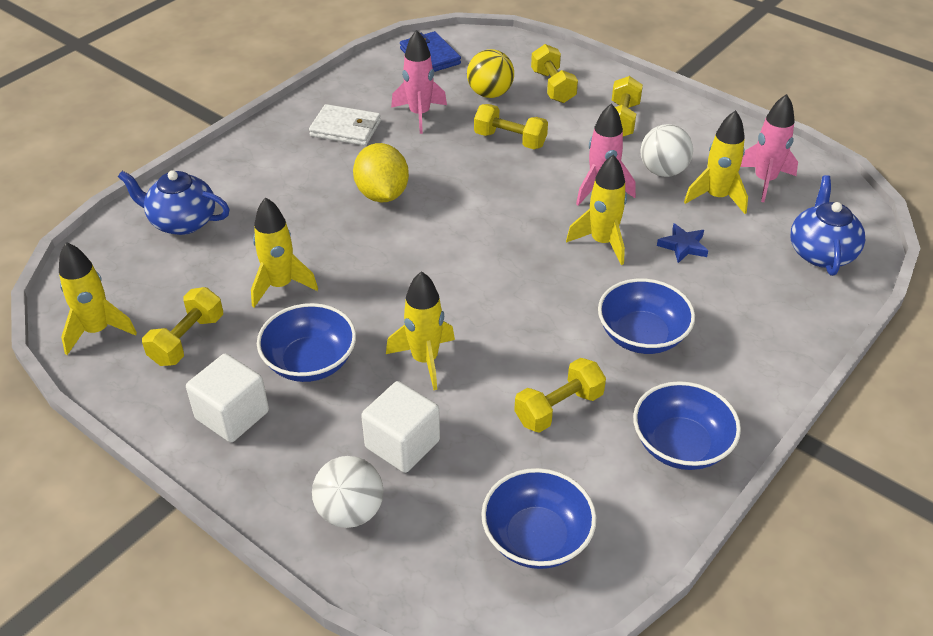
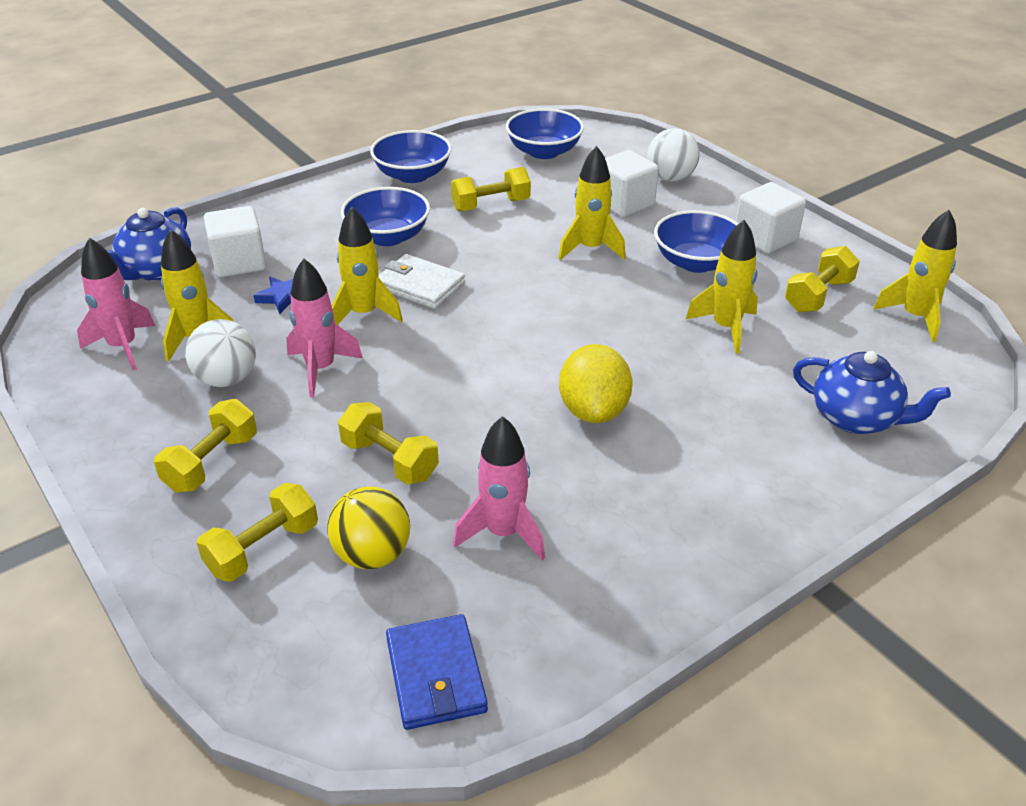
camera: 165 degrees left, 5 degrees down
white wallet [309,104,381,146] -> white wallet moved to [379,254,465,309]
yellow dumbbell [531,44,578,103] -> yellow dumbbell turned 45 degrees clockwise [197,483,318,582]
none -> white cube [204,206,266,278]

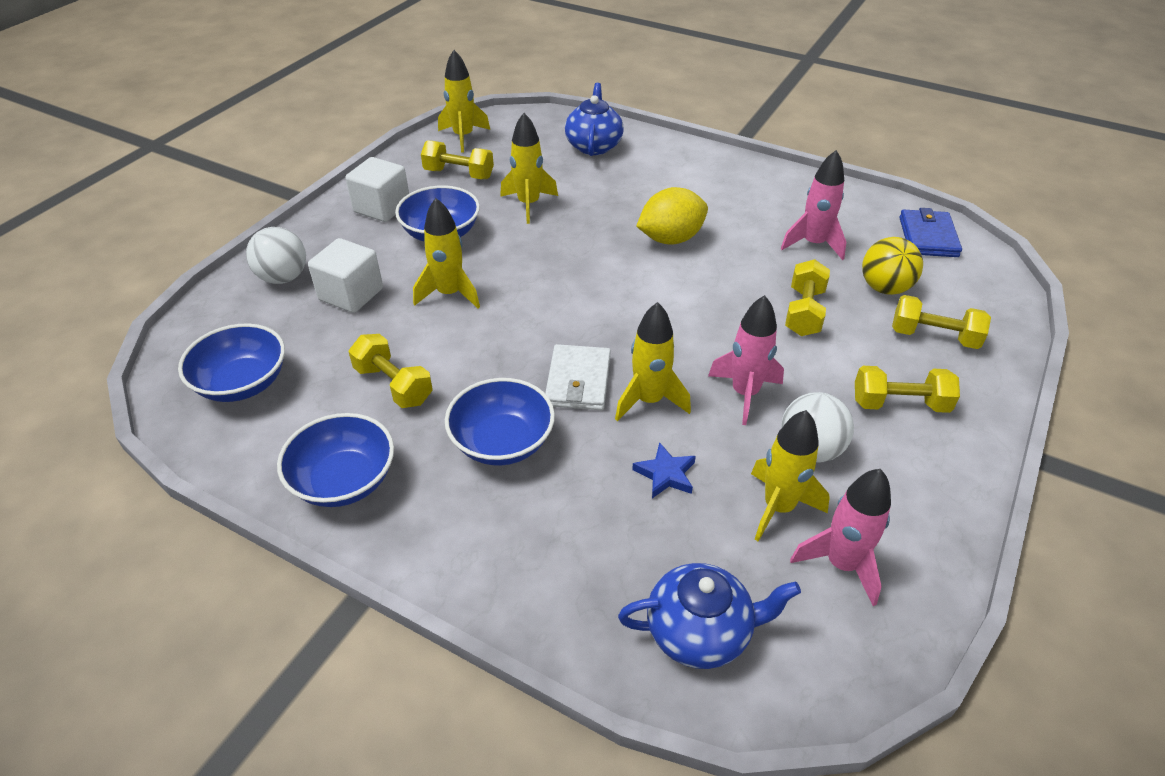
camera: 115 degrees left, 5 degrees up
white cube [204,206,266,278] -> none
blue wallet [386,614,488,730] -> blue wallet turned 45 degrees counterclockwise [899,208,962,257]

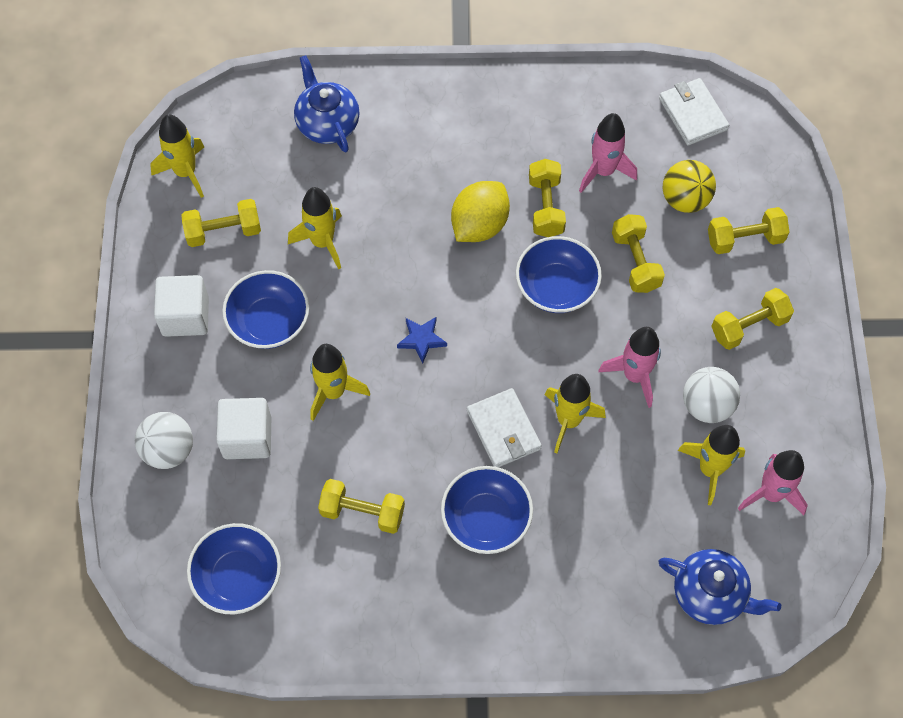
camera: 30 degrees left, 20 degrees up
blue bowl [277,413,394,507] -> blue bowl moved to [516,236,602,313]
blue teapot [618,563,801,669] -> blue teapot turned 60 degrees clockwise [658,549,781,625]
blue star [632,442,696,498] -> blue star moved to [397,317,447,363]
blue wallet [899,208,962,257] -> white wallet [659,78,729,145]
none -> yellow dumbbell [529,159,566,237]

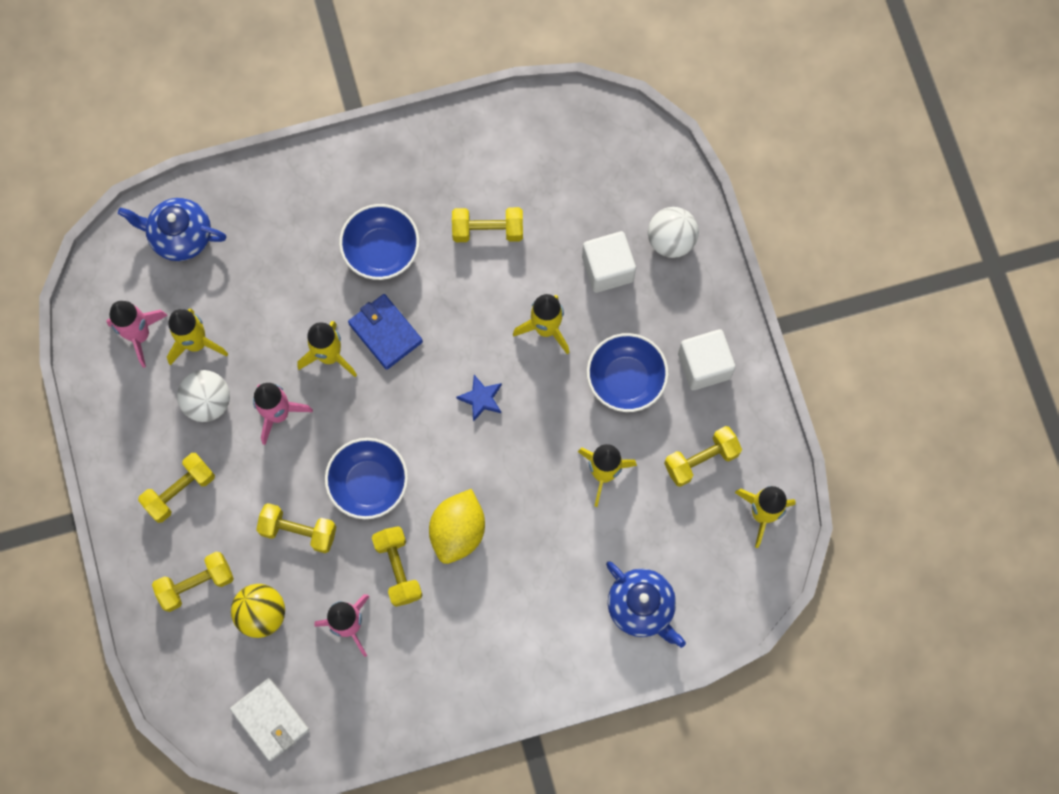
camera: 165 degrees right, 10 degrees up
blue bowl [187,523,281,614] -> none
white wallet [467,388,542,467] -> blue wallet [348,294,423,370]
yellow dumbbell [612,214,665,293] -> yellow dumbbell turned 45 degrees counterclockwise [256,503,337,553]

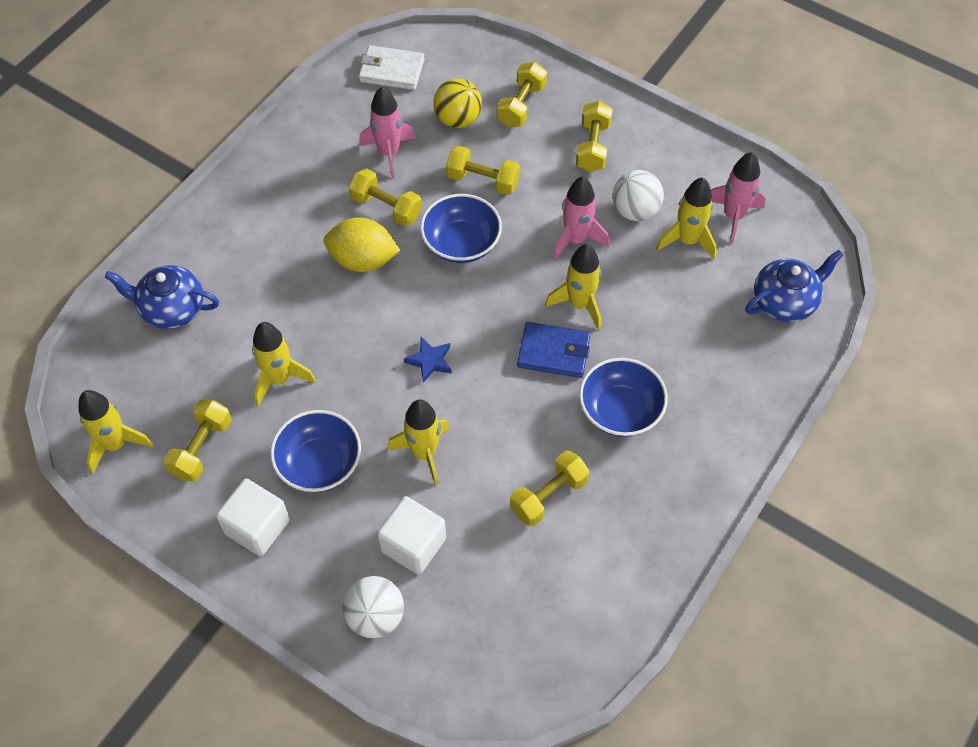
camera: 140 degrees right, 15 degrees down
yellow dumbbell [256,503,337,553] -> yellow dumbbell turned 45 degrees clockwise [446,146,520,195]
yellow lemon [429,489,485,564] -> yellow lemon turned 60 degrees counterclockwise [324,217,401,272]

